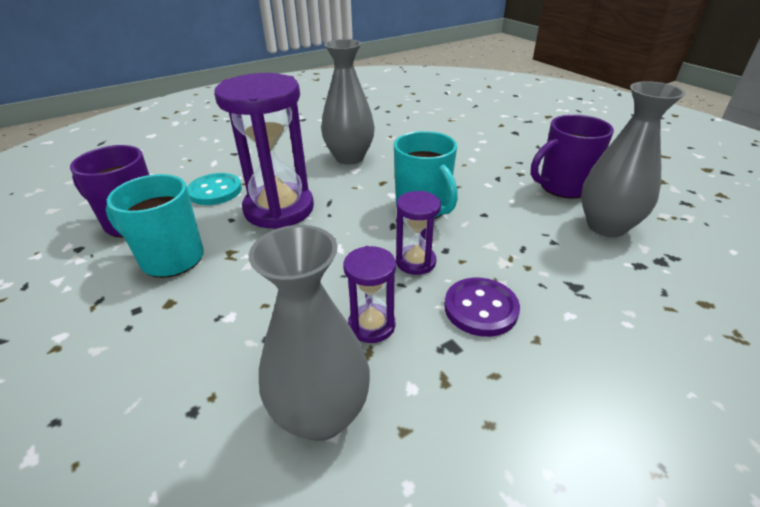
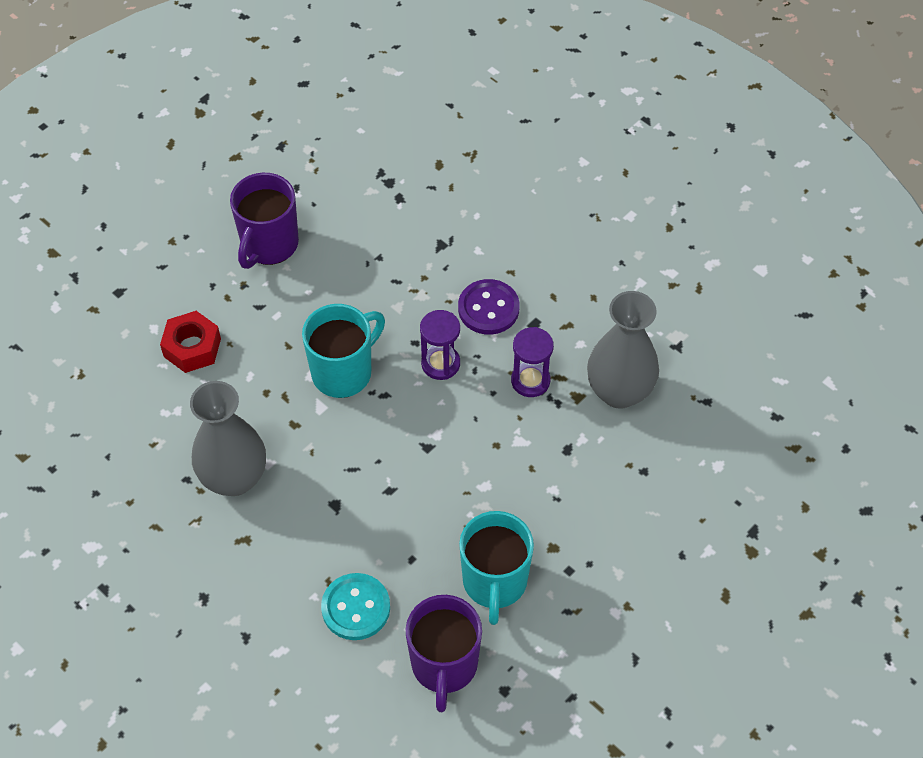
camera: 105 degrees left, 20 degrees up
purple hourglass [214,73,314,229] -> none
purple mug [531,114,614,198] -> purple mug turned 60 degrees clockwise [230,173,299,269]
grey vase [581,81,686,237] -> none
none -> red nut [160,311,221,373]

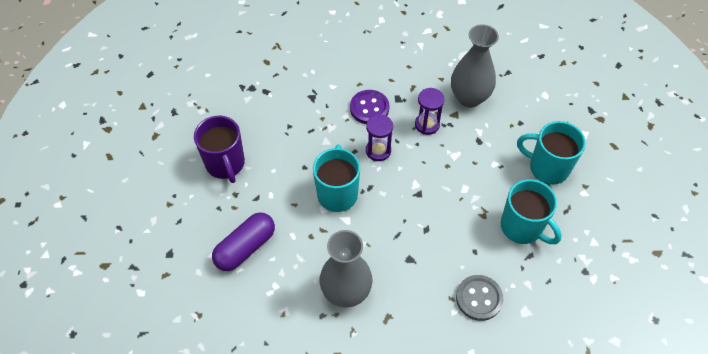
camera: 45 degrees left, 0 degrees up
red nut [160,311,221,373] -> purple capsule [212,212,275,271]
turquoise button [321,573,390,640] -> grey button [456,275,503,321]
purple mug [406,595,482,712] -> none
none -> turquoise mug [517,121,586,184]

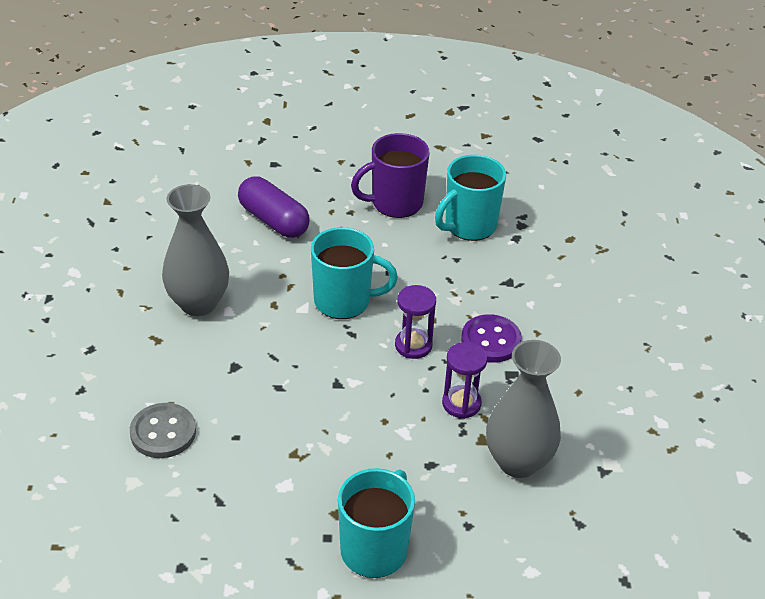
camera: 90 degrees right, 15 degrees down
turquoise mug [501,179,562,244] -> turquoise mug moved to [435,155,506,241]

